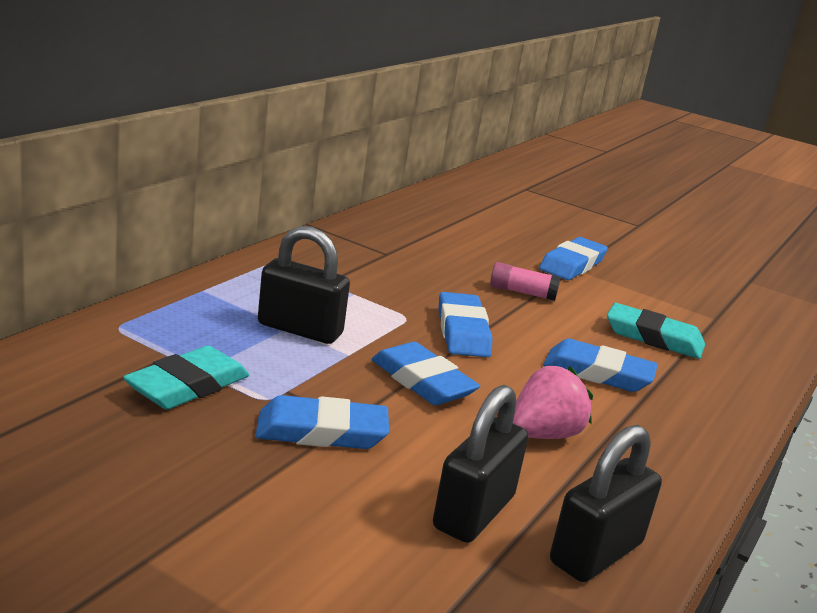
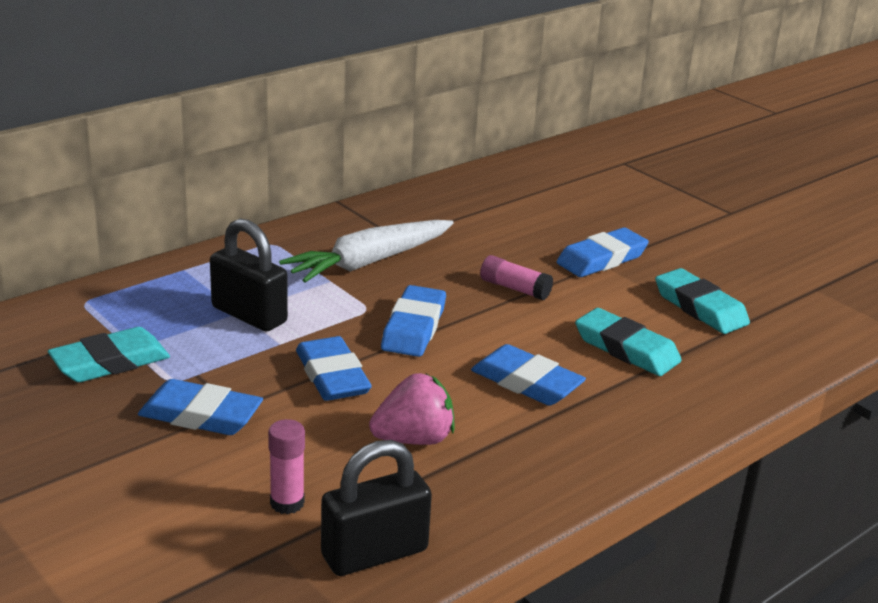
camera: 20 degrees right, 5 degrees up
black padlock [433,385,528,543] -> pink glue stick [268,419,305,514]
none -> white carrot [279,220,454,283]
none -> turquoise eraser [655,268,750,334]

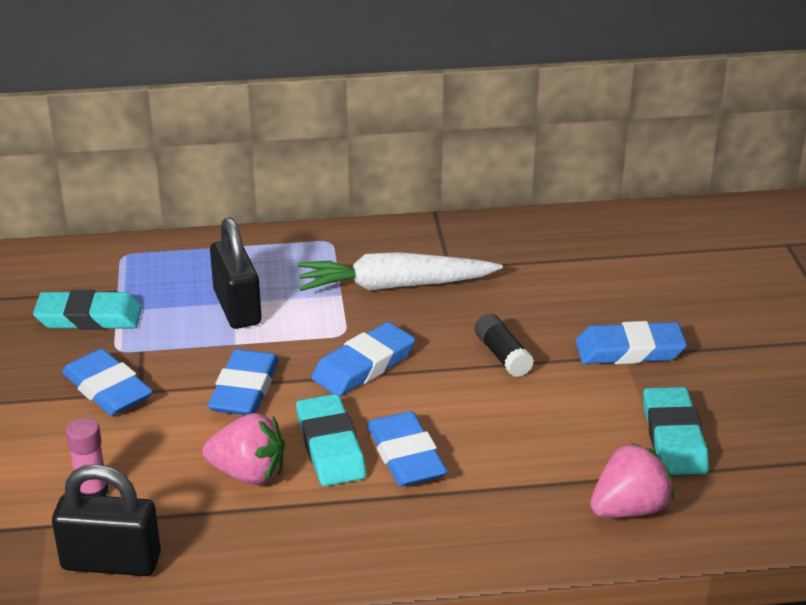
camera: 35 degrees right, 5 degrees up
pink glue stick [480,255,553,300] -> black glue stick [475,314,534,377]
turquoise eraser [575,308,682,376] -> turquoise eraser moved to [296,394,366,486]
none -> pink strawberry [590,442,674,518]

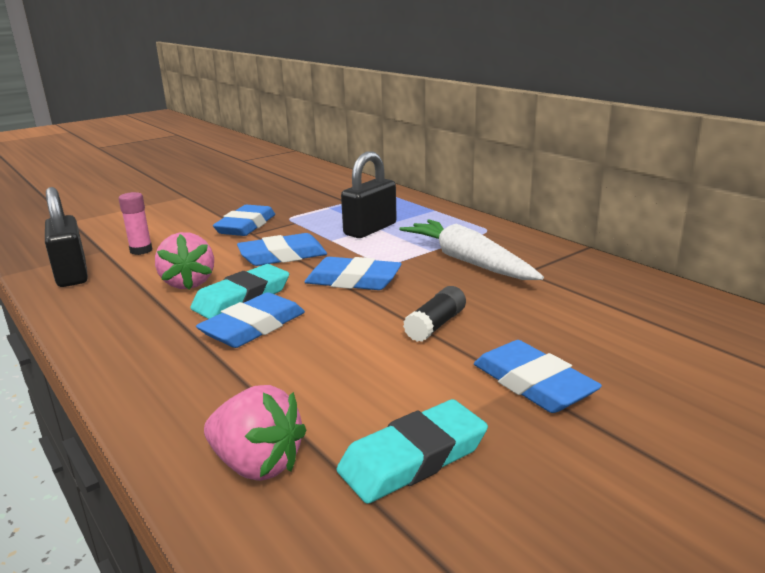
camera: 60 degrees right, 10 degrees down
turquoise eraser [33,290,142,330] -> none

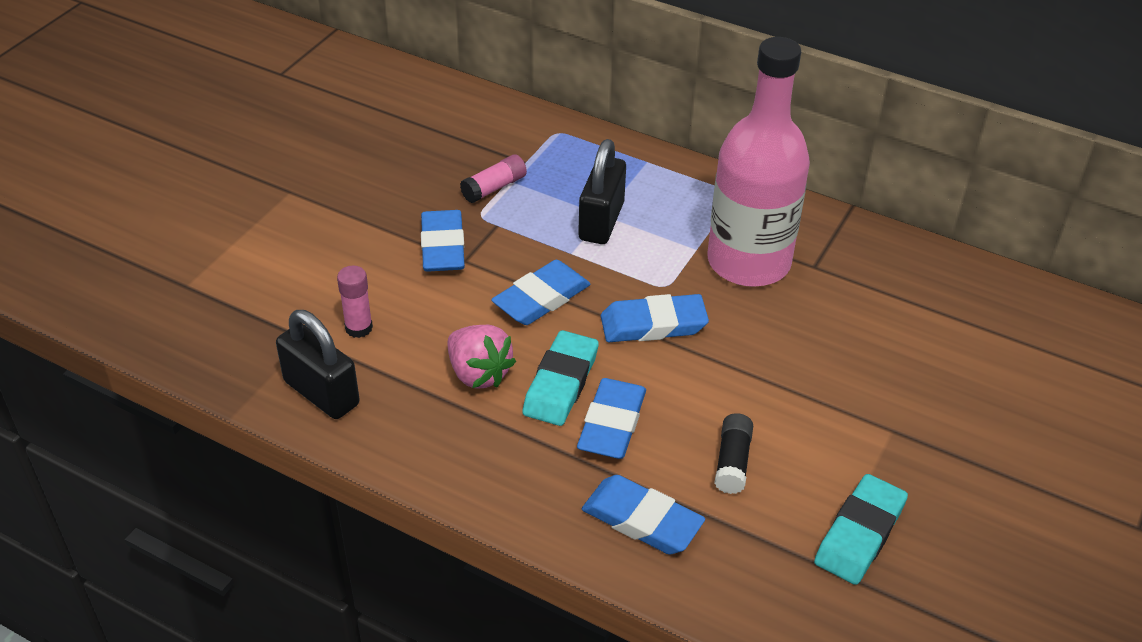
camera: 25 degrees left, 20 degrees up
pink strawberry [204,385,307,481] -> none
white carrot [399,219,544,280] -> pink bottle [708,37,810,287]
black glue stick [403,286,466,342] -> black glue stick moved to [714,413,753,494]
blue eraser [474,340,602,413] -> blue eraser moved to [582,475,705,554]
none -> pink glue stick [460,154,527,203]

